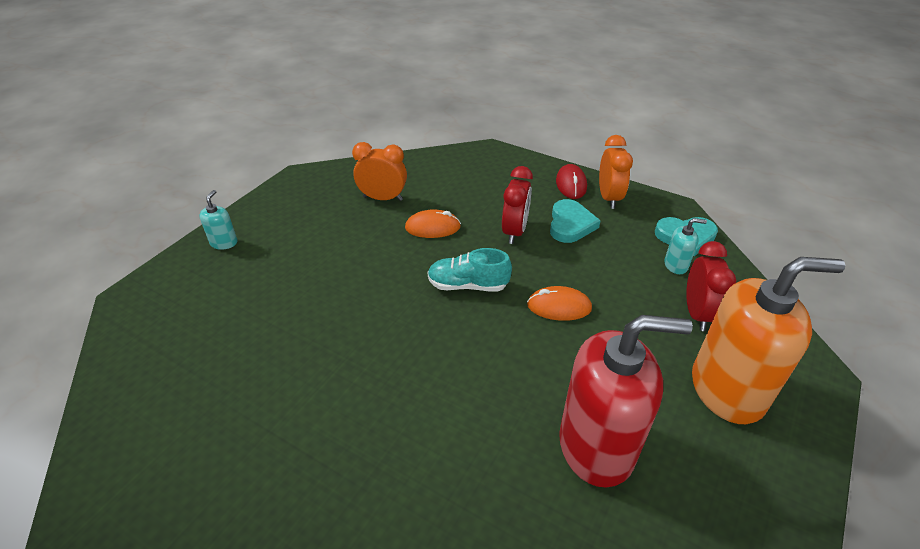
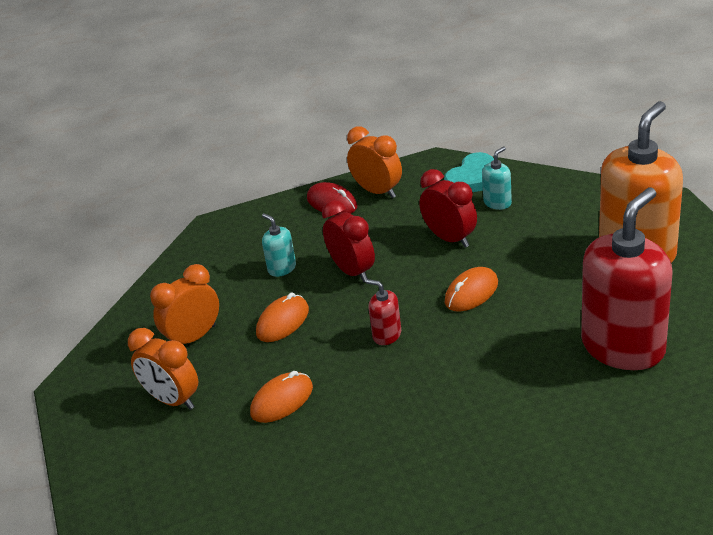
camera: 45 degrees left, 5 degrees down
turquoise soap dispenser [199,190,237,250] -> turquoise soap dispenser moved to [262,213,296,277]
turquoise shoe [428,248,512,292] -> red soap dispenser [366,279,401,345]
turquoise heart [550,199,601,243] -> none
red clock [686,241,736,331] -> red clock moved to [419,169,477,248]
none -> orange clock [128,328,198,410]
none -> orange mouse [250,371,313,423]

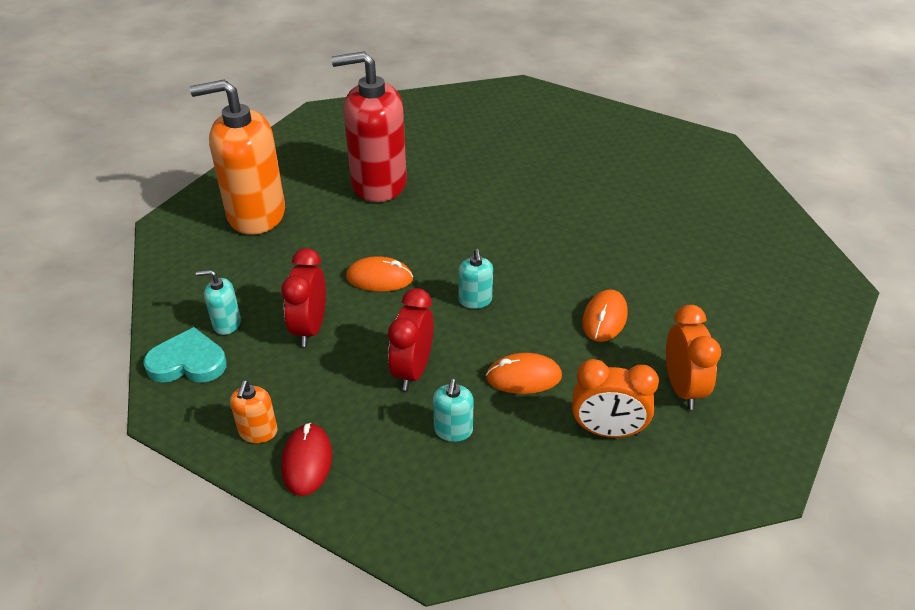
camera: 135 degrees left, 5 degrees up
orange mouse [250,371,313,423] -> orange mouse turned 75 degrees counterclockwise [582,289,627,342]
orange clock [347,126,402,198] -> orange soap dispenser [230,380,278,443]
red soap dispenser [366,279,401,345] -> turquoise soap dispenser [459,249,493,309]

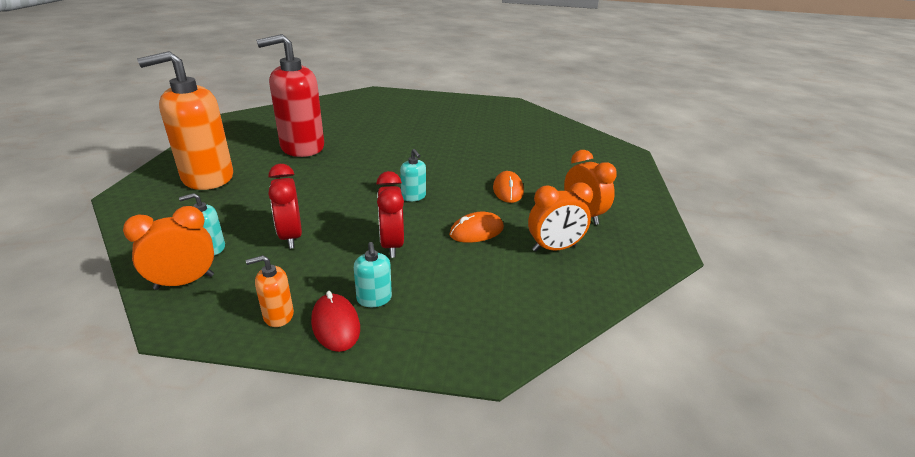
camera: 25 degrees left, 10 degrees down
turquoise heart [143,327,227,383] -> orange clock [123,206,214,290]
orange soap dispenser [230,380,278,443] -> orange soap dispenser turned 90 degrees clockwise [246,255,294,327]
orange mouse [346,256,413,292] -> none
turquoise soap dispenser [433,379,474,442] -> turquoise soap dispenser moved to [354,242,392,307]

